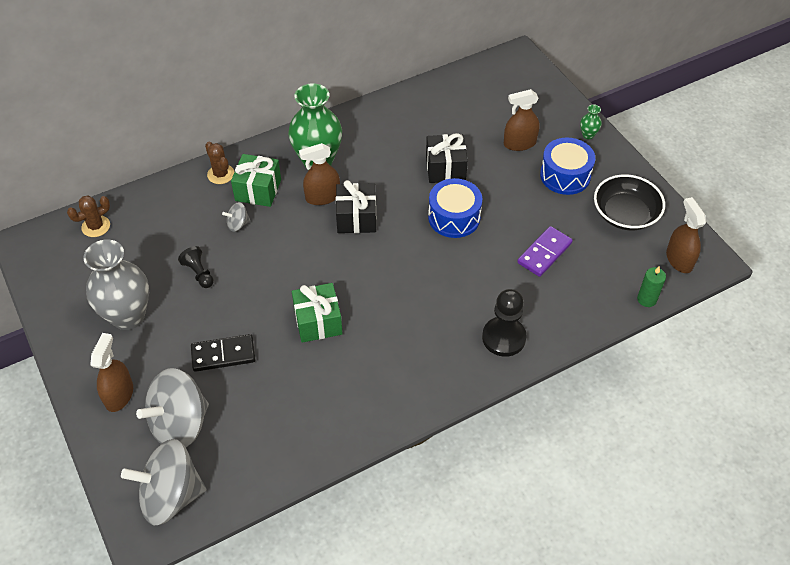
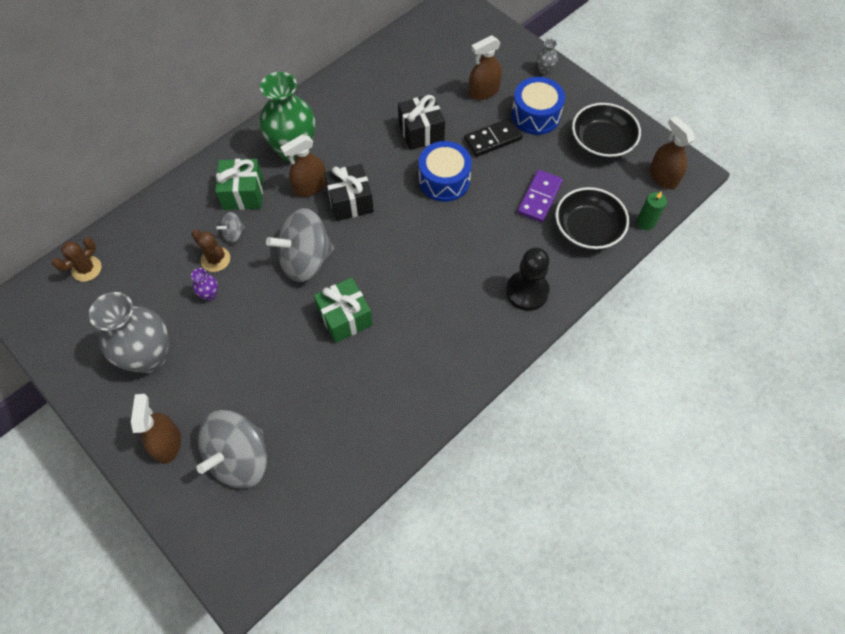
camera: 15 degrees left, 10 degrees up
grey spinning top [121,439,206,525] -> grey spinning top moved to [266,208,334,282]
black pawn [178,246,214,288] -> purple vase [191,268,218,301]
black domino [191,334,255,372] -> black domino moved to [464,118,523,157]
brown cactus [205,142,234,184] -> brown cactus moved to [191,230,230,272]
green vase [580,104,602,139] -> grey vase [537,39,558,74]
none -> black bowl [556,187,629,250]

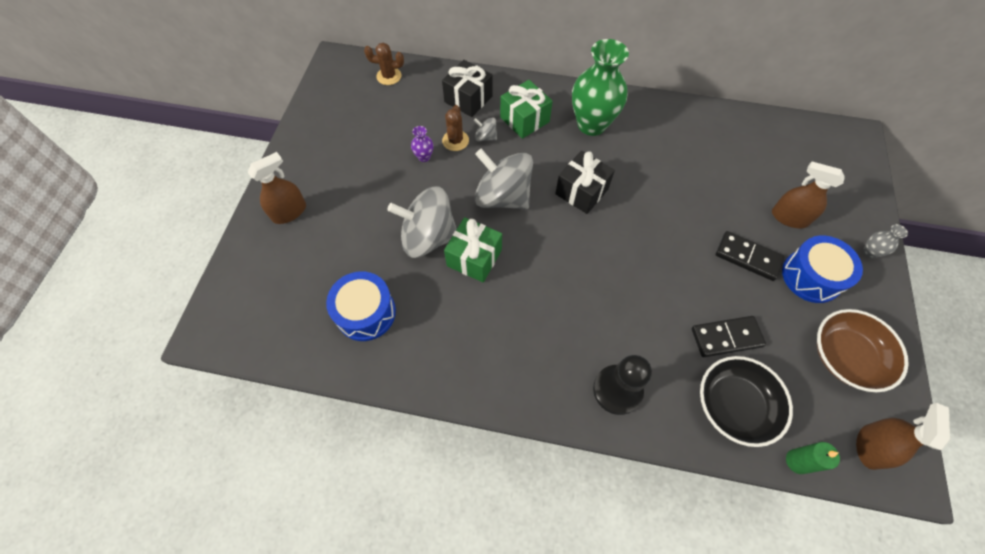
camera: 55 degrees right, 0 degrees up
grey vase [89,292,169,373] -> none
grey spinning top [196,410,267,489] -> grey spinning top moved to [387,186,457,258]
brown spray bottle [280,135,326,197] -> none
black gift [398,94,445,150] -> black gift moved to [442,60,493,117]
blue drum [419,141,472,202] -> blue drum moved to [326,271,396,341]
purple domino [518,170,563,223] -> black domino [692,316,766,357]
black bowl [572,103,641,159] -> brown bowl [817,309,909,392]

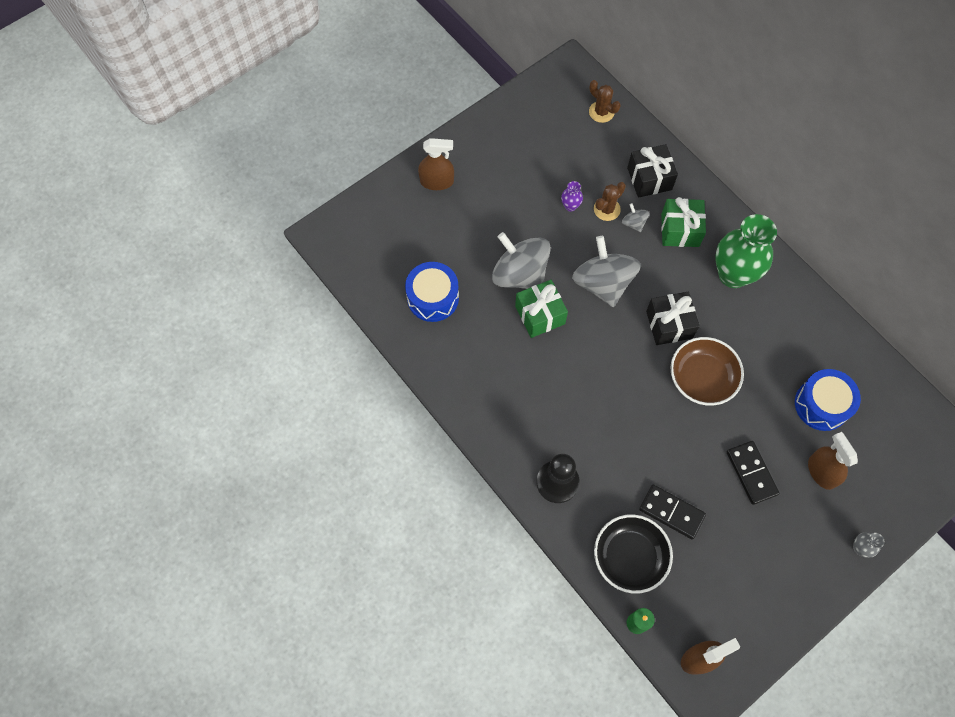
camera: 40 degrees right, 5 degrees up
blue drum [782,236,863,303] -> blue drum moved to [795,369,861,431]
brown bowl [817,309,909,392] -> brown bowl moved to [670,337,744,406]

